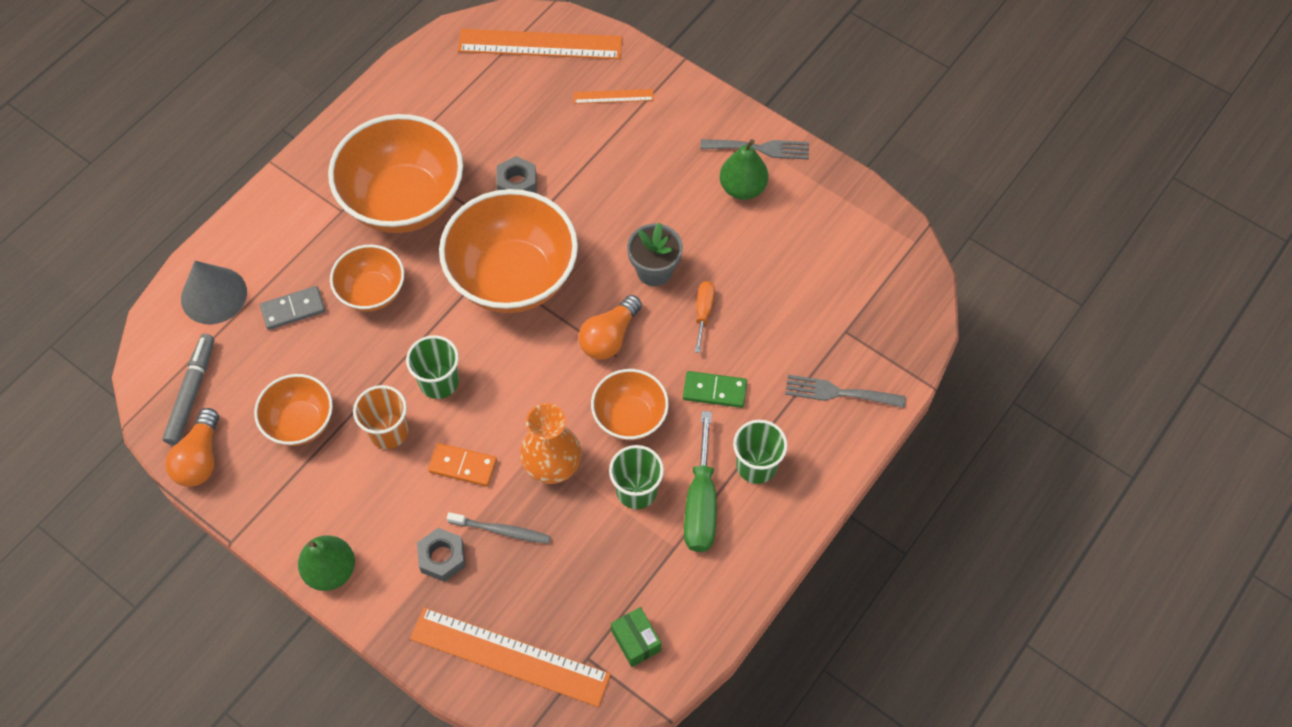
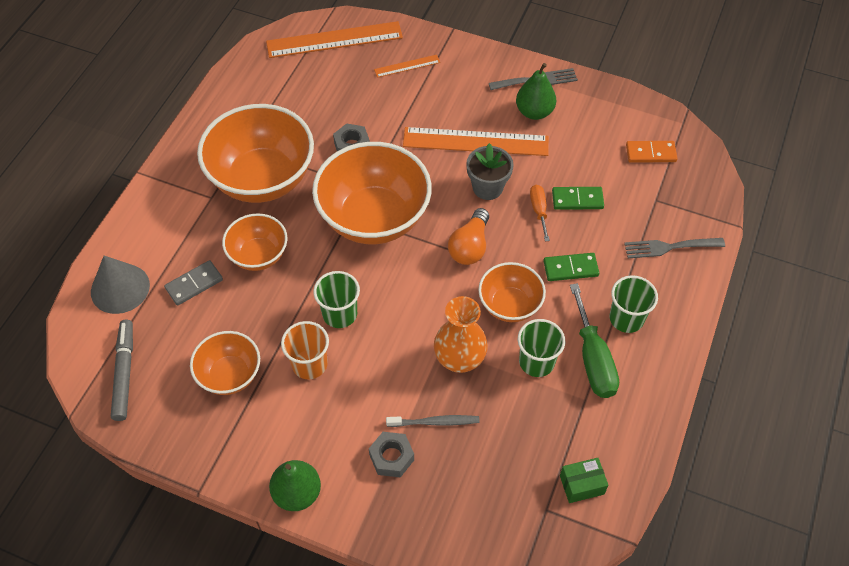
camera: 15 degrees left, 5 degrees down
orange light bulb [165,408,219,487] -> none
orange ruler [410,607,611,707] -> orange ruler moved to [403,127,549,156]
orange domino [428,443,497,487] -> orange domino moved to [626,141,678,163]
green box [611,607,661,667] -> green box turned 60 degrees counterclockwise [560,458,608,503]
none -> green domino [552,187,604,210]

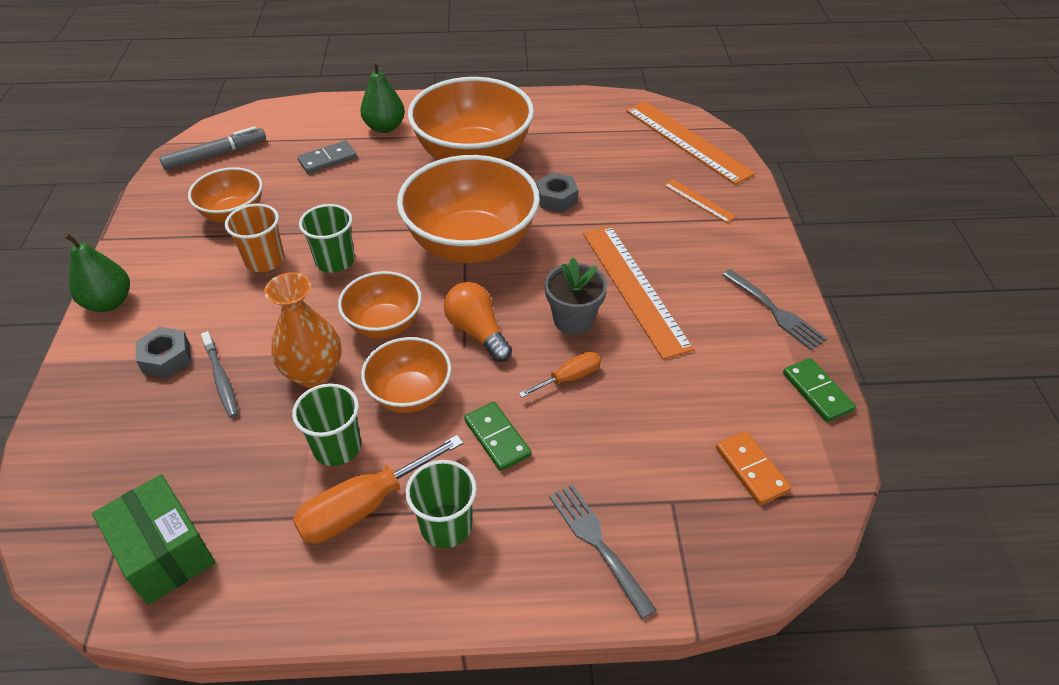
camera: 65 degrees right, 10 degrees down
grey cone [91,256,150,314] -> none
grey domino [164,260,223,305] -> grey domino turned 60 degrees counterclockwise [297,140,357,174]
orange bowl [222,213,288,271] -> orange bowl moved to [338,271,422,339]
orange light bulb [448,208,489,265] -> orange light bulb turned 60 degrees clockwise [444,282,512,362]
green pear [516,63,556,120] -> green pear moved to [360,61,405,133]
green domino [552,187,604,210] -> green domino moved to [783,358,856,422]
green box [560,458,608,503] -> green box [92,474,216,605], size x1.66
green screwdriver [570,283,619,398] -> orange screwdriver [293,435,463,543]

